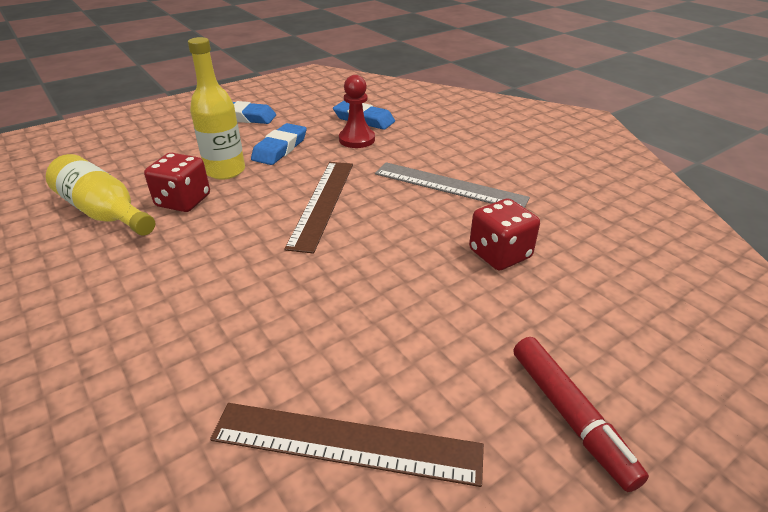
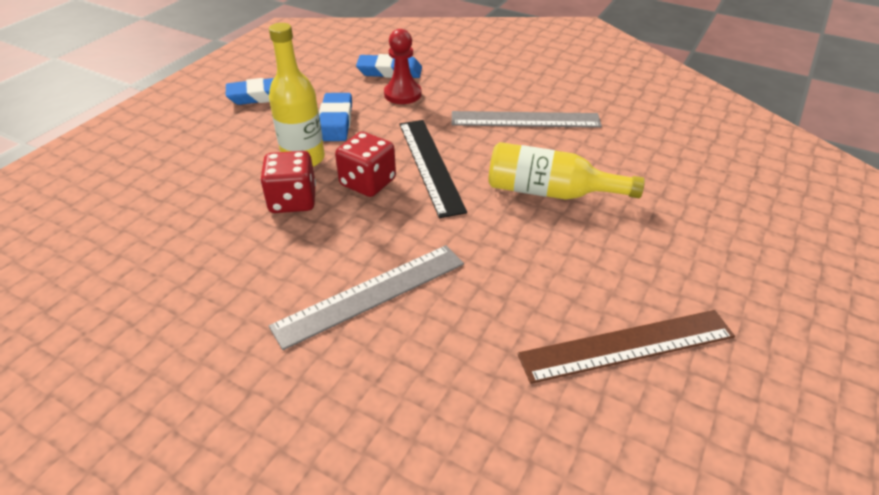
camera: 25 degrees left, 5 degrees up
yellow bottle [46,154,155,236] -> yellow bottle moved to [488,142,645,200]
brown ruler [284,162,353,254] -> black ruler [399,120,467,218]
red dice [469,199,540,270] -> red dice moved to [335,132,396,197]
red marker [514,337,649,492] -> none
none -> grey ruler [269,245,464,350]

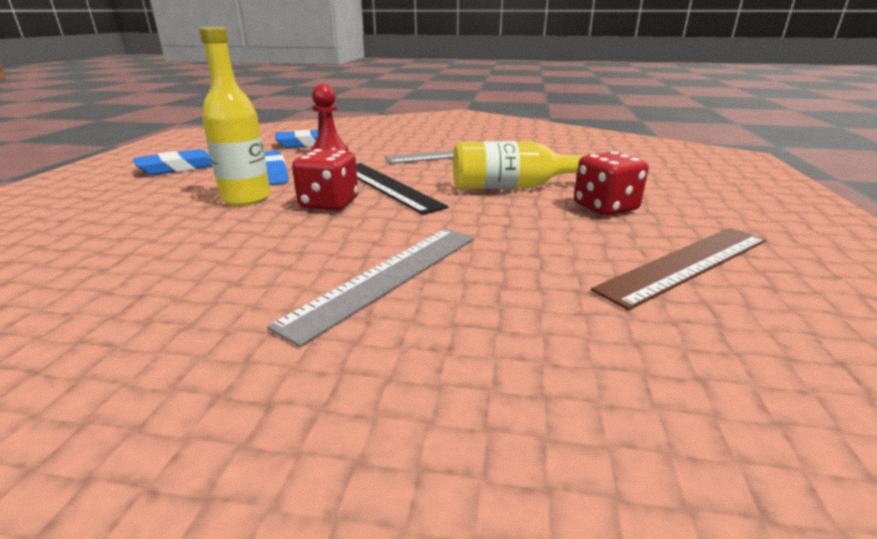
camera: 20 degrees left, 15 degrees down
red dice [260,151,316,213] -> red dice moved to [574,151,649,216]

